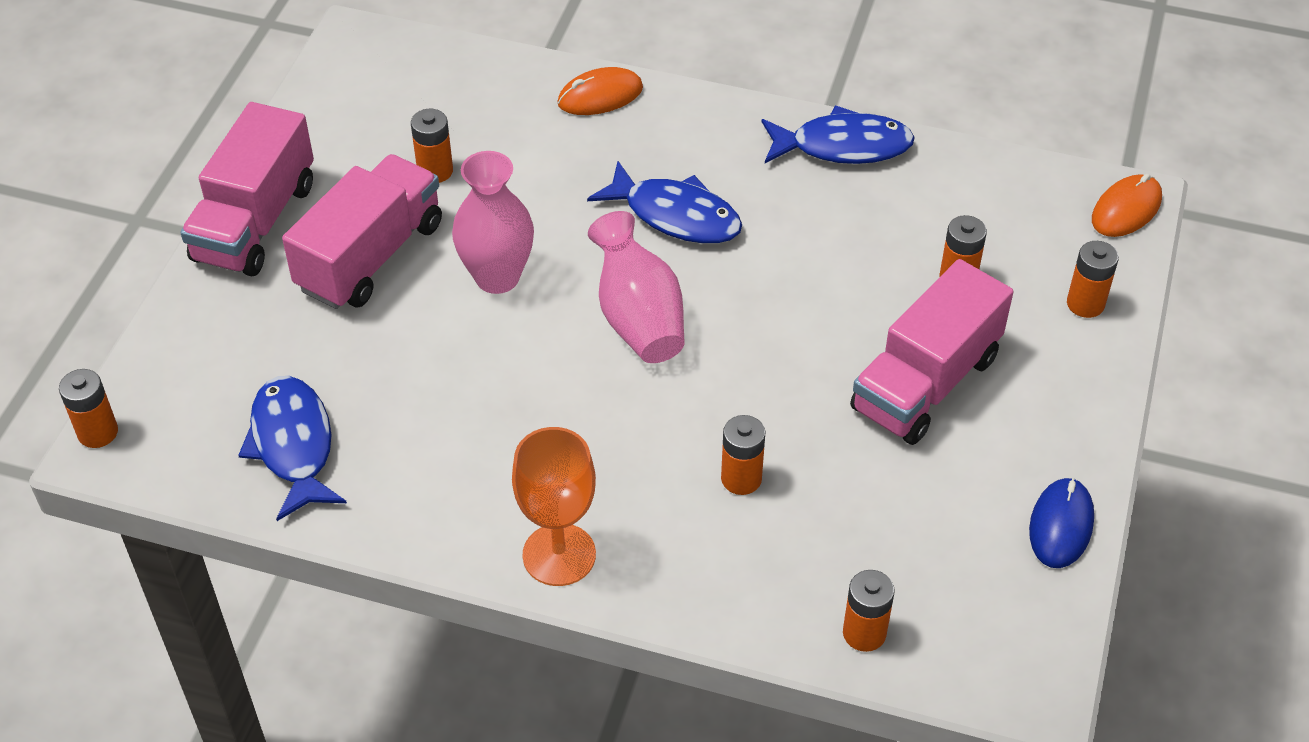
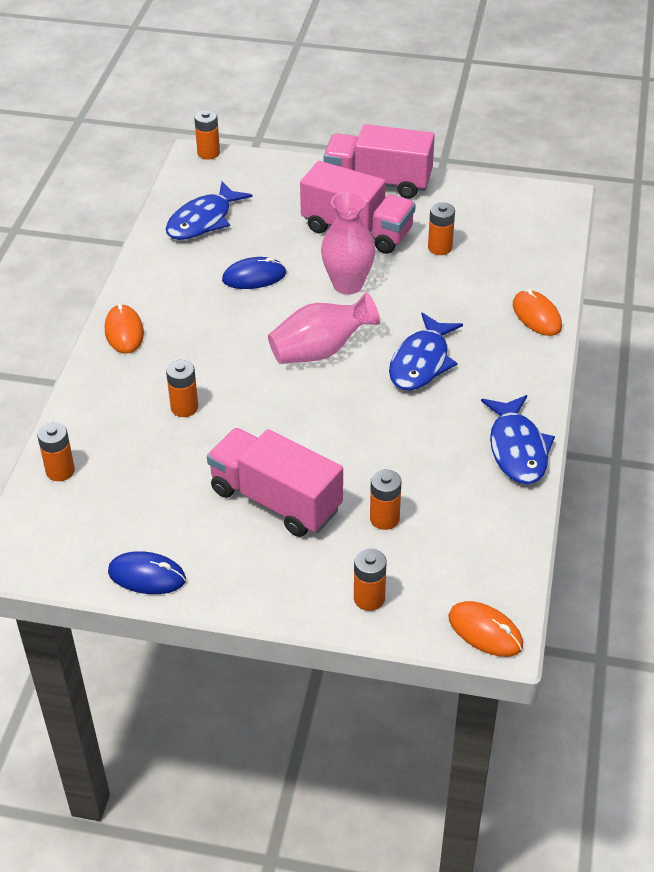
camera: 85 degrees right, 5 degrees down
blue fish [238,376,347,521] -> blue fish turned 150 degrees clockwise [166,181,252,240]
orange goblet [512,427,596,586] -> orange mouse [105,303,144,353]
none -> blue mouse [222,257,286,289]

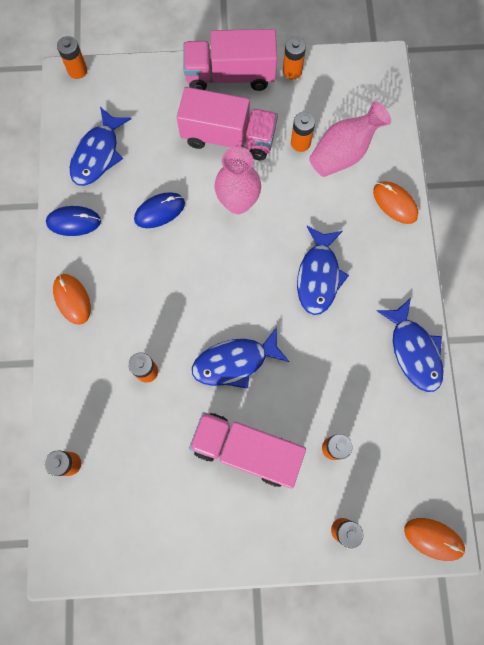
camera: 15 degrees left, 30 degrees up
blue mouse [108,551,186,594] -> blue mouse moved to [46,206,101,236]
pink vase [268,292,380,364] -> pink vase moved to [309,101,391,177]
none -> blue fish [192,327,290,389]
none -> orange battery [283,37,306,79]

